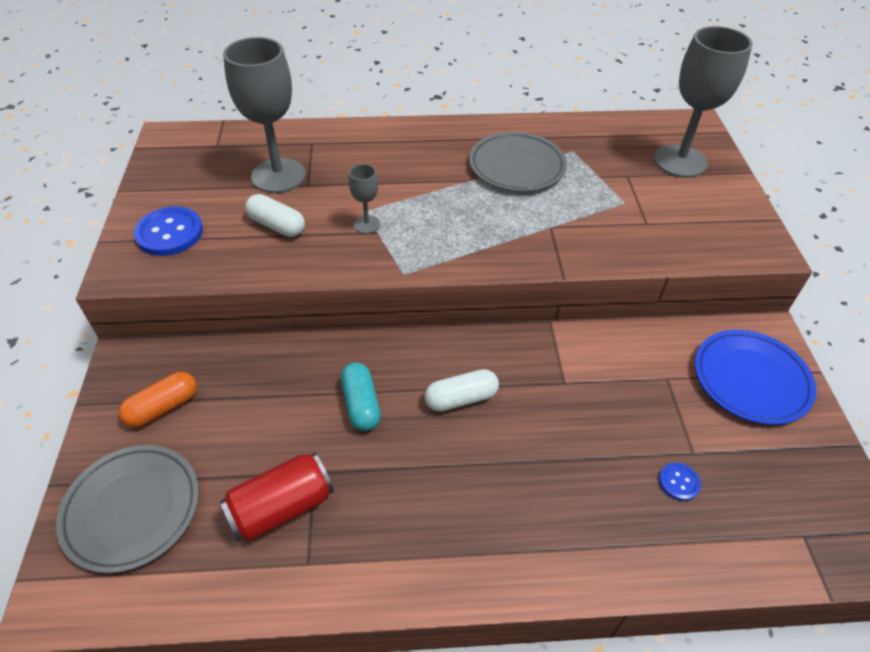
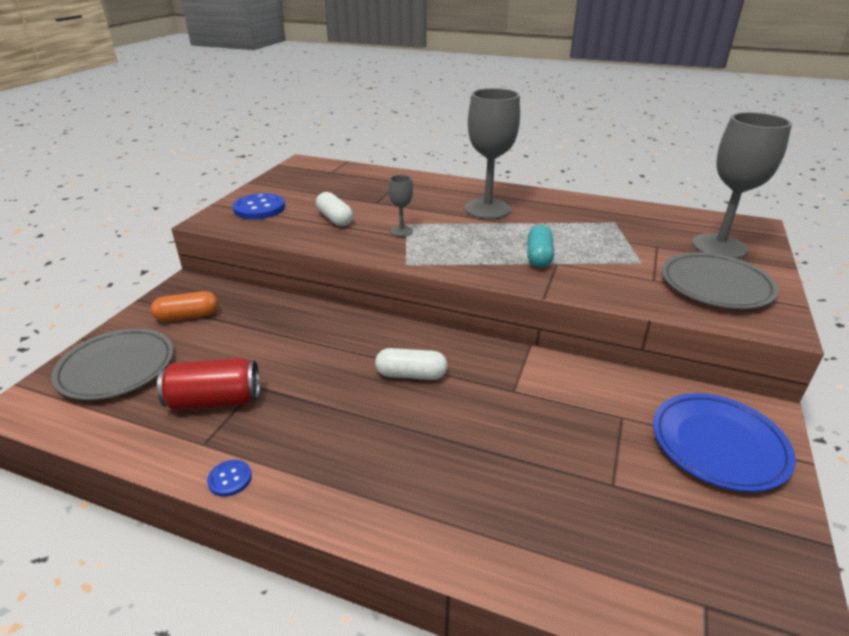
camera: 25 degrees right, 15 degrees down
grey goblet [223,37,306,193] -> grey goblet moved to [465,88,520,219]
turquoise capsule [341,362,381,431] -> turquoise capsule moved to [528,225,554,268]
grey plate [469,132,567,192] -> grey plate moved to [662,252,779,309]
blue button [659,463,701,501] -> blue button moved to [207,460,252,497]

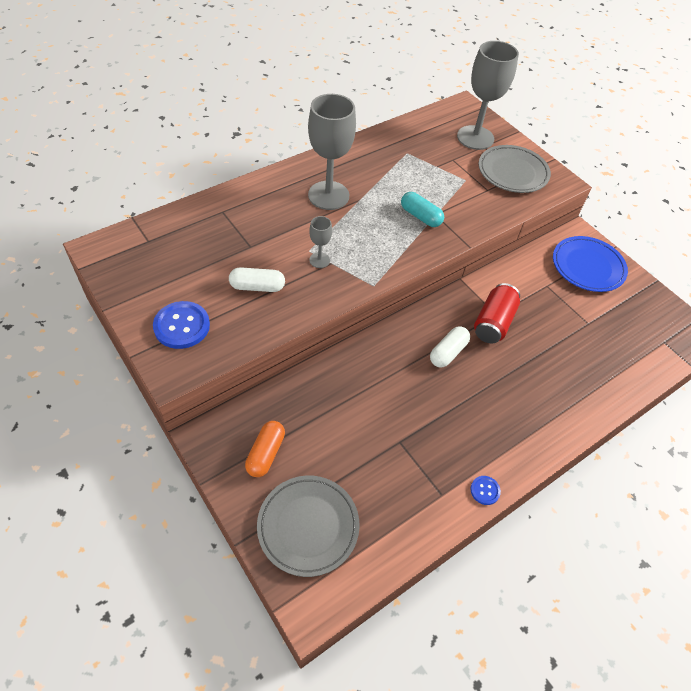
camera: 60 degrees left, 20 degrees up
red can [157,358,260,411] -> red can moved to [474,283,520,343]

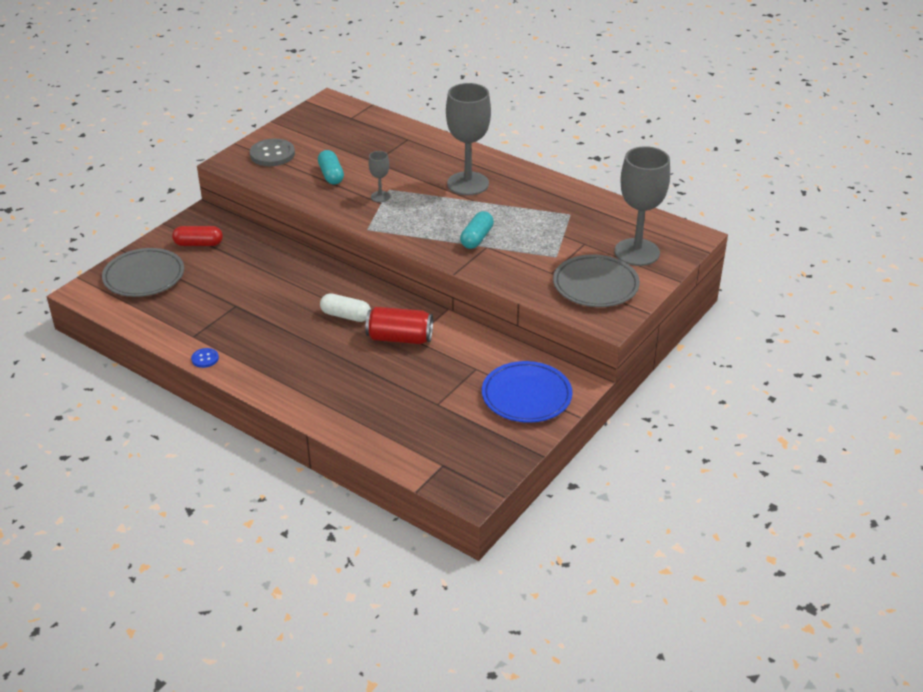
camera: 75 degrees right, 15 degrees down
blue button [153,301,210,349] -> grey button [250,139,295,166]
white capsule [229,267,285,292] -> turquoise capsule [318,150,344,185]
orange capsule [245,421,285,477] -> red capsule [172,226,223,246]

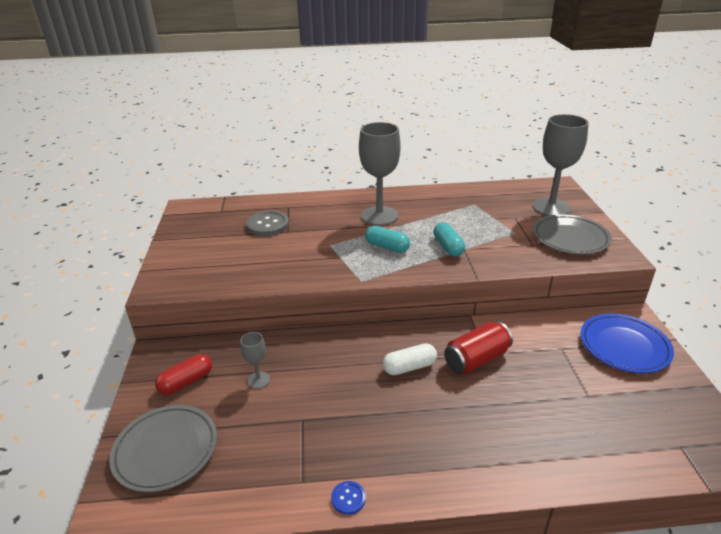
camera: 40 degrees left, 5 degrees down
grey button [250,139,295,166] -> grey button moved to [246,211,289,236]
turquoise capsule [318,150,344,185] -> turquoise capsule moved to [365,226,410,253]
grey goblet [369,151,390,202] -> grey goblet moved to [240,332,270,389]

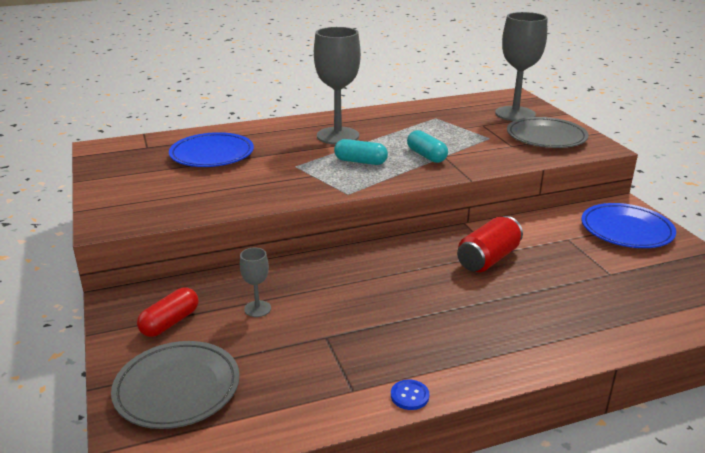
camera: 15 degrees left, 5 degrees down
grey button [246,211,289,236] -> blue plate [169,132,254,167]
white capsule [383,343,437,375] -> none

